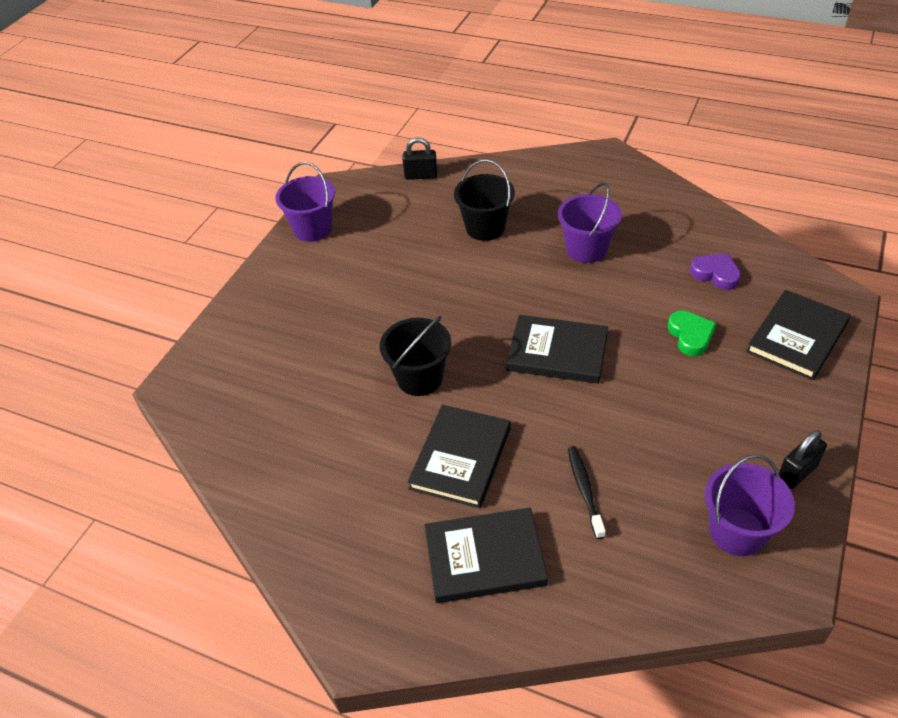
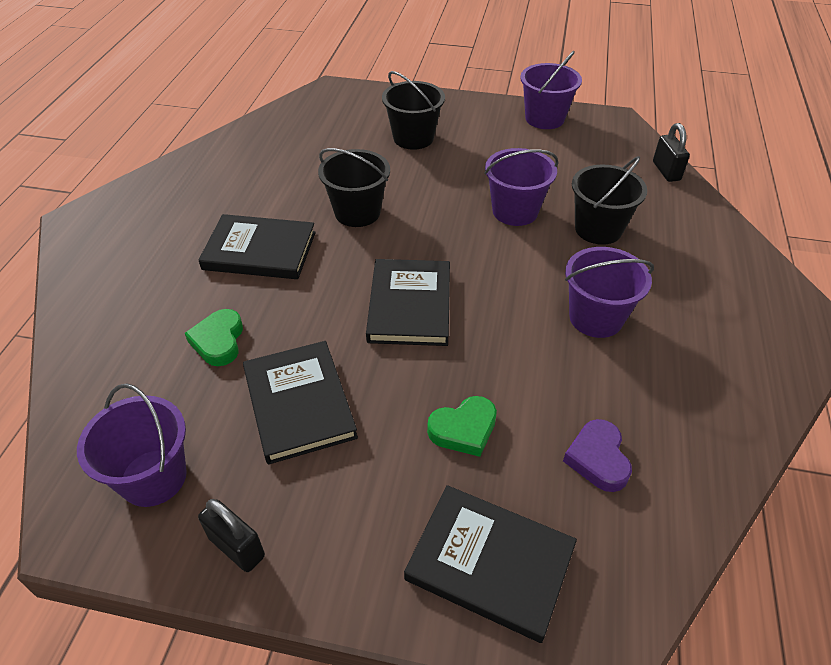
camera: 75 degrees right, 0 degrees up
black book [425,508,548,603] -> black book moved to [243,341,358,465]
black toothbrush [568,446,606,539] -> green heart [185,309,243,366]
purple heart [690,253,741,290] -> purple heart turned 150 degrees clockwise [563,419,632,492]
none -> black bucket [382,71,445,150]
none -> purple bucket [484,148,558,226]

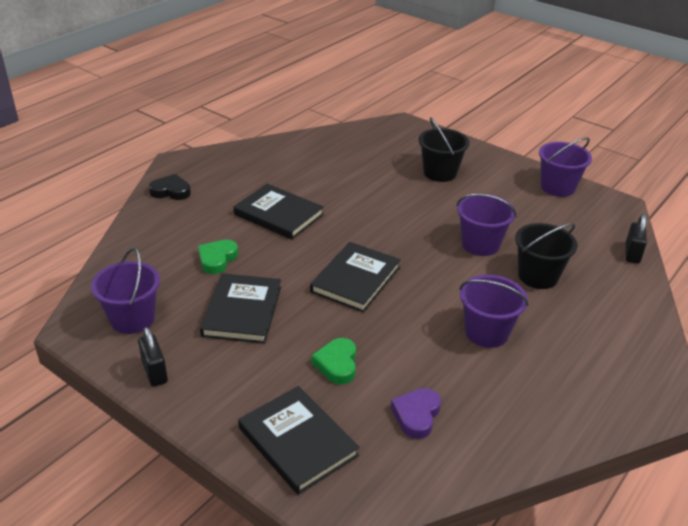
camera: 25 degrees right, 10 degrees down
black bucket [318,148,390,227] -> none
green heart [427,396,497,457] -> green heart turned 90 degrees clockwise [312,338,356,384]
none -> black heart [149,174,191,200]

